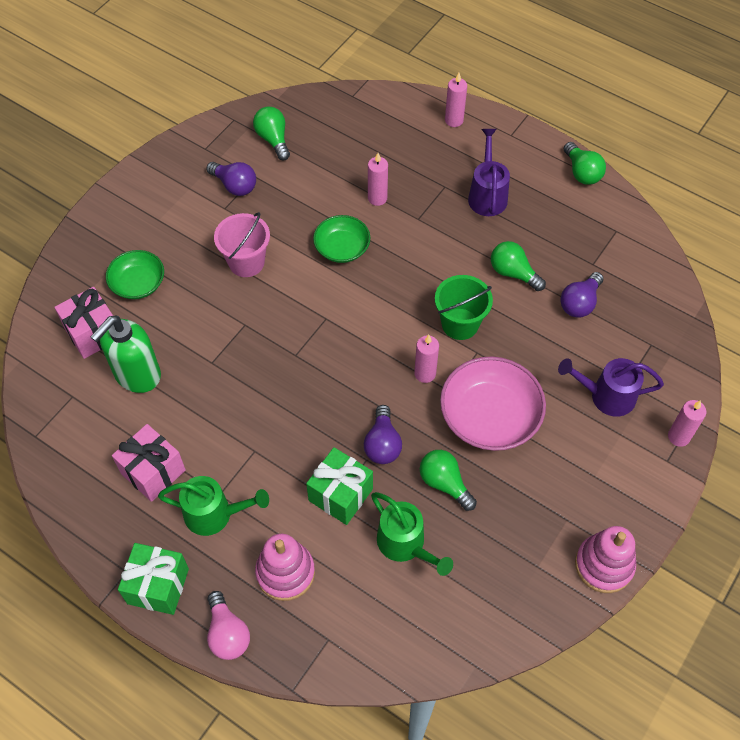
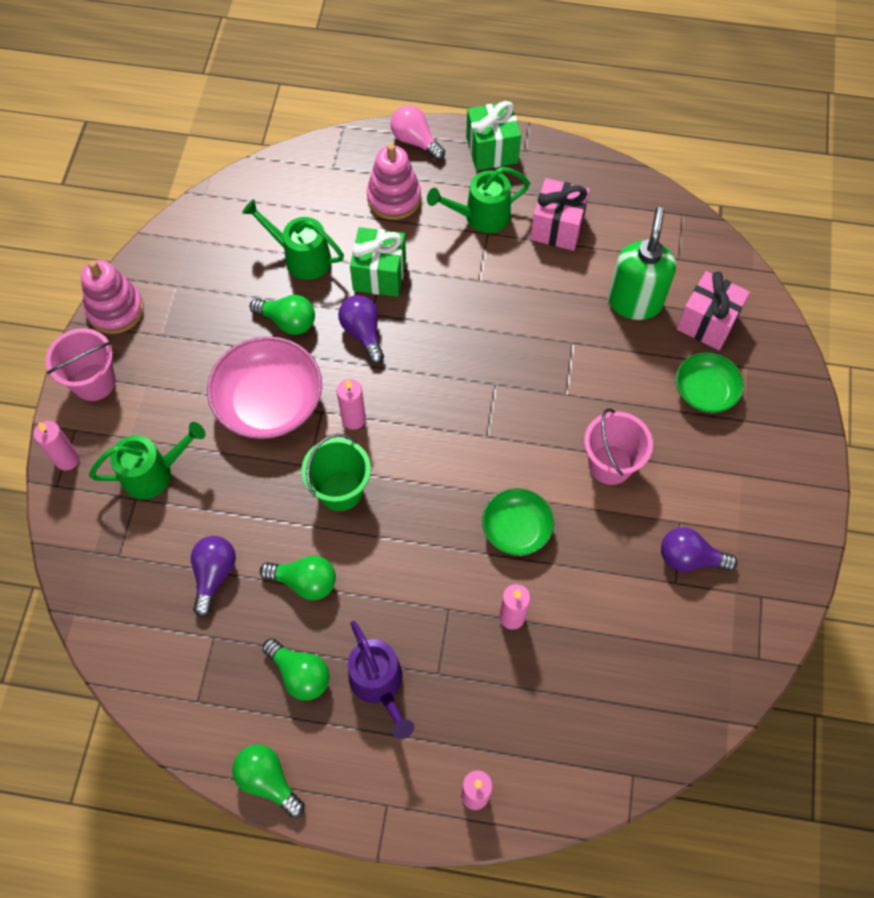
camera: 155 degrees right, 5 degrees up
green light bulb [253,107,290,160] -> green light bulb moved to [262,638,330,701]
purple watering can [558,358,664,417] -> green watering can [89,422,206,499]
none -> pink bucket [45,328,116,401]

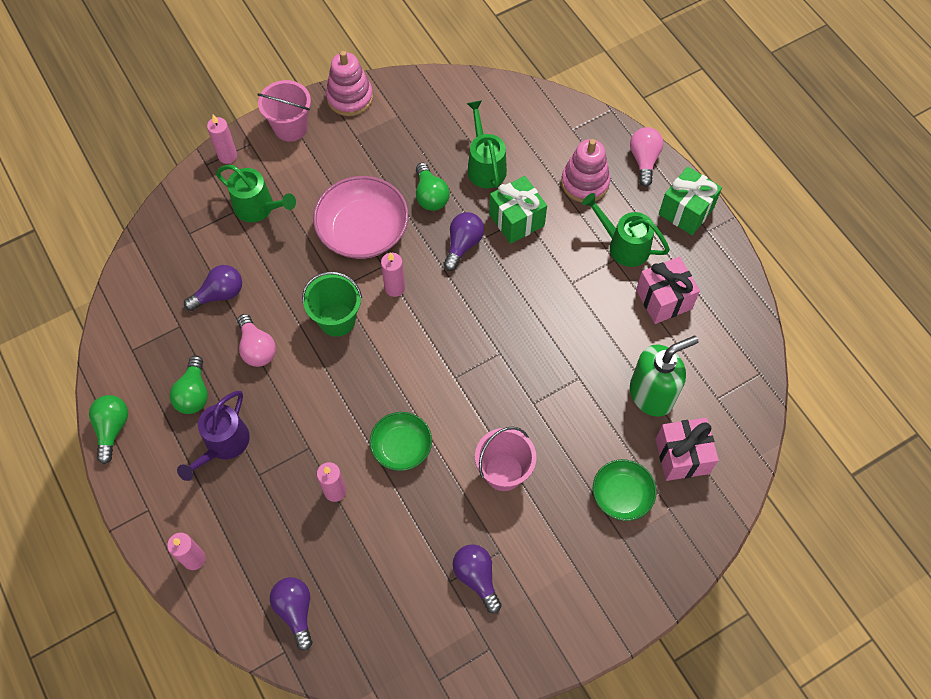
camera: 50 degrees right, 0 degrees up
green light bulb [260,556,336,600] -> pink light bulb [237,314,276,367]
none -> purple light bulb [270,577,313,651]

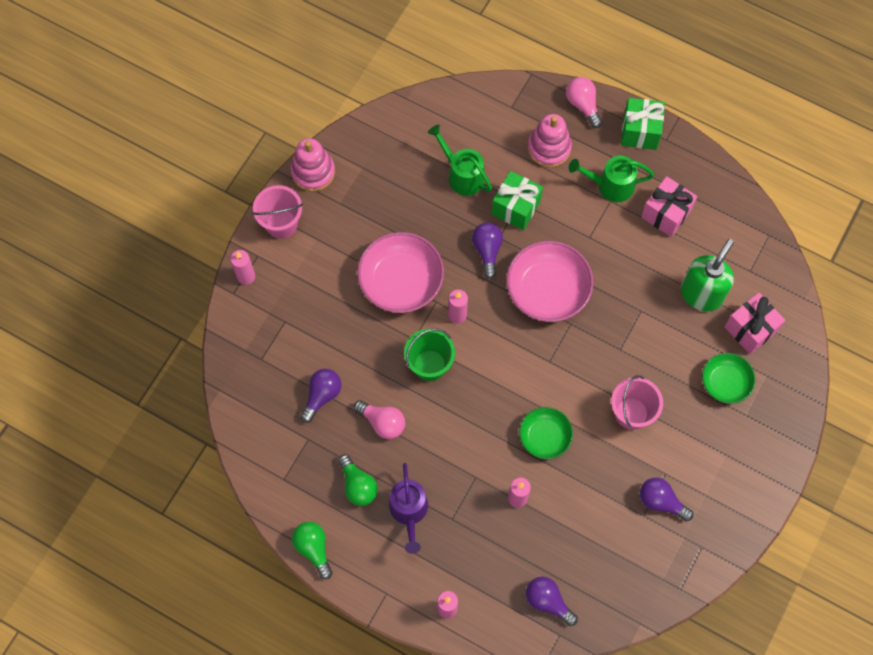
camera: 30 degrees left, 5 degrees up
green watering can [216,165,296,222] -> none
green light bulb [416,163,450,211] -> none
none -> pink bowl [506,241,594,322]

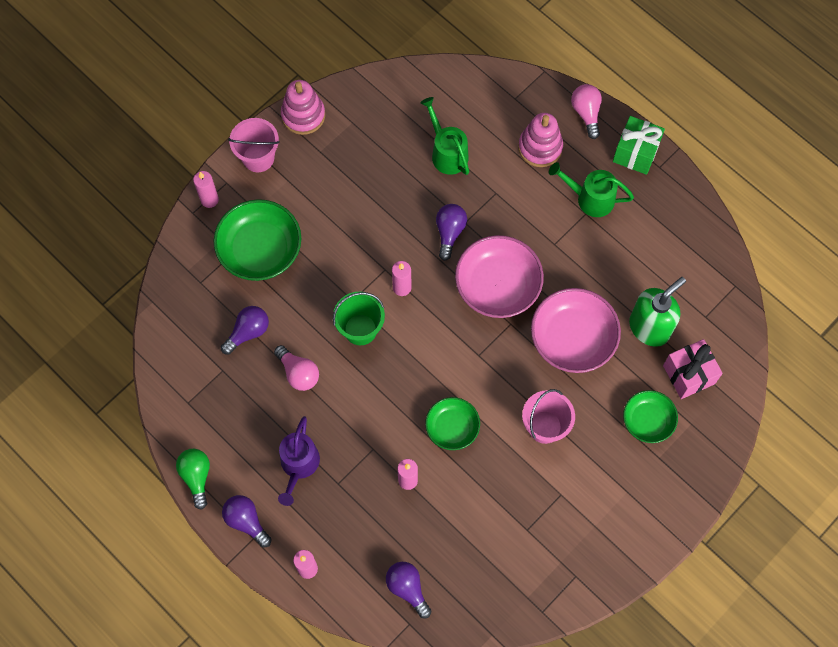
camera: 15 degrees right, 0 degrees up
green light bulb [338,454,378,506] -> none
pink bowl [357,232,444,313] -> pink bowl moved to [531,288,621,373]
green gift [492,171,543,230] -> none
purple light bulb [640,478,693,522] -> purple light bulb moved to [222,495,272,548]
pink gift [641,176,697,237] -> none
none -> green bowl [214,199,301,281]

